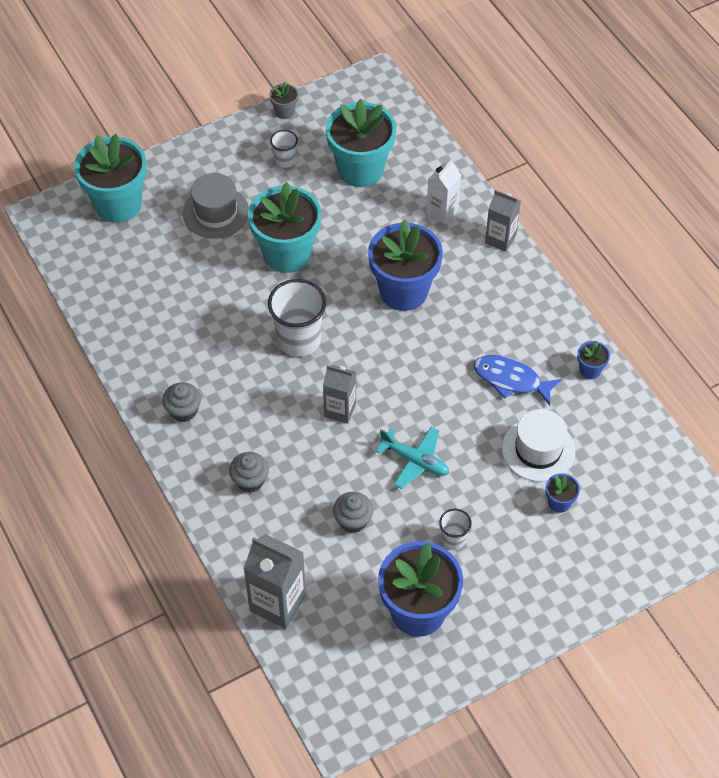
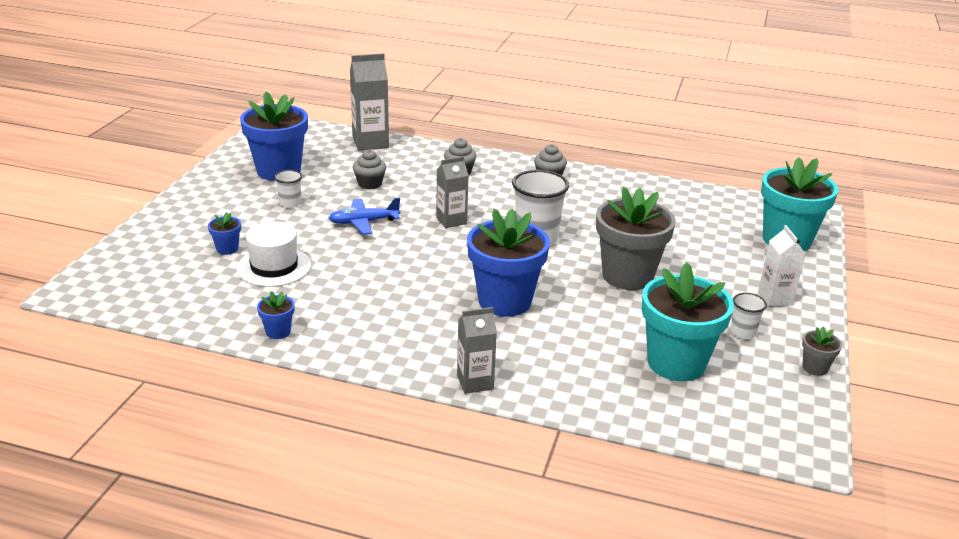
camera: 135 degrees right, 25 degrees down
grey hat [183,173,249,239] -> none
turquoise flower pot [248,182,321,273] -> grey flower pot [596,187,676,290]
turquoise plane [375,427,449,489] -> blue plane [329,197,401,235]
white carton [426,159,461,225] -> white carton moved to [758,225,806,307]
blue fish [474,355,562,405] -> none

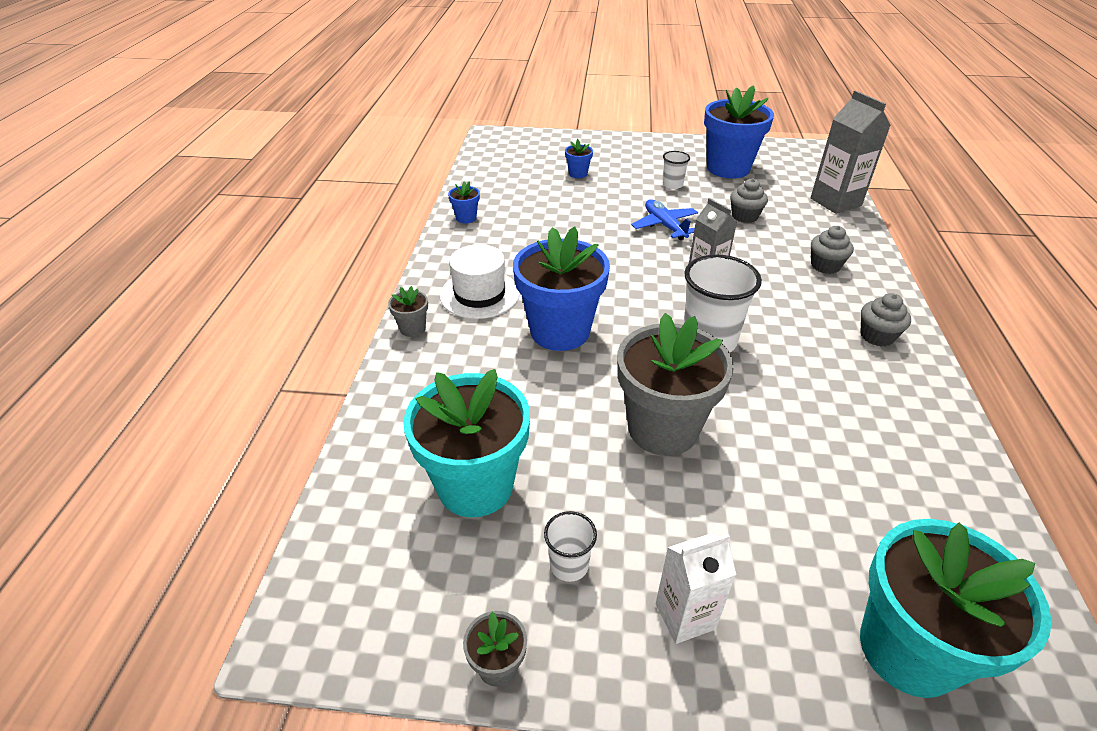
camera: 80 degrees right, 10 degrees up
white hat [237,222,311,287] -> white hat moved to [440,244,520,319]
grey carton [457,307,497,394] -> grey flower pot [388,286,428,337]

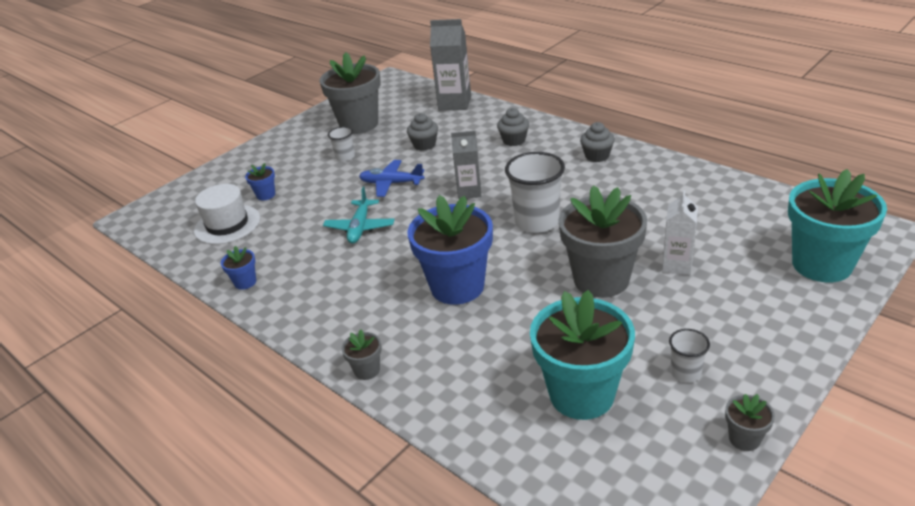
camera: 50 degrees left, 5 degrees down
white hat [440,244,520,319] -> white hat moved to [194,184,260,244]
white carton [656,533,736,644] -> white carton moved to [662,190,698,275]
blue flower pot [704,85,774,178] -> grey flower pot [319,52,381,134]
none -> turquoise plane [323,187,395,244]

